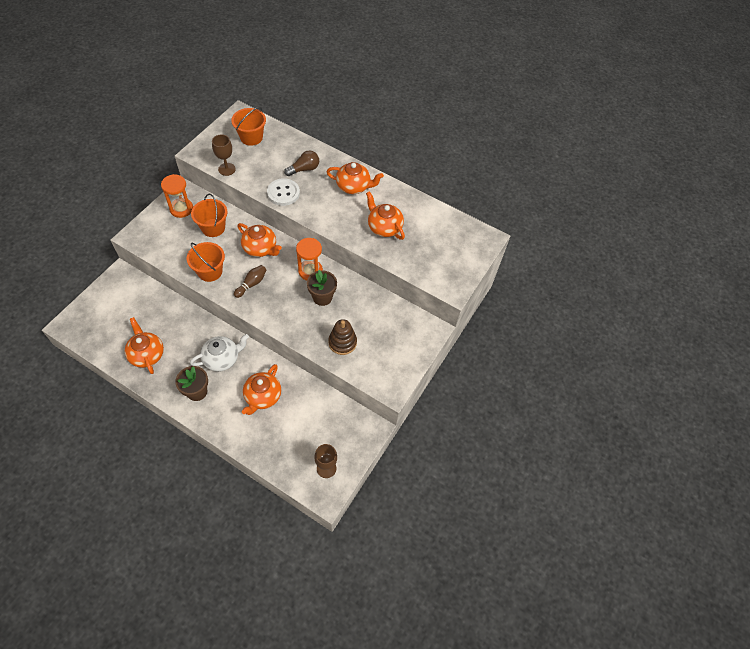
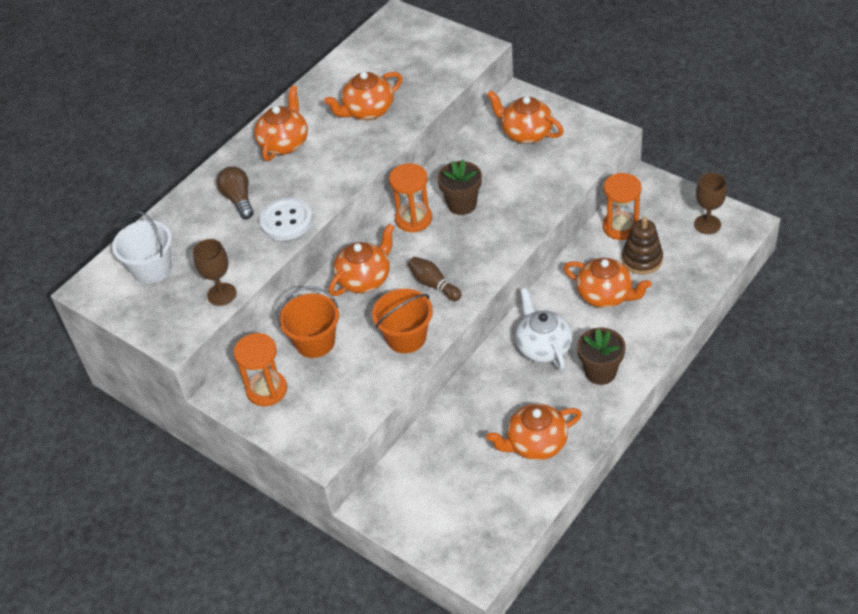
camera: 75 degrees left, 10 degrees down
orange bucket [231,107,266,146] -> white bucket [112,211,172,284]
brown stacking toy [328,319,357,355] -> brown stacking toy moved to [622,217,663,275]
none -> orange teapot [487,91,564,144]
none -> orange hourglass [603,173,642,240]

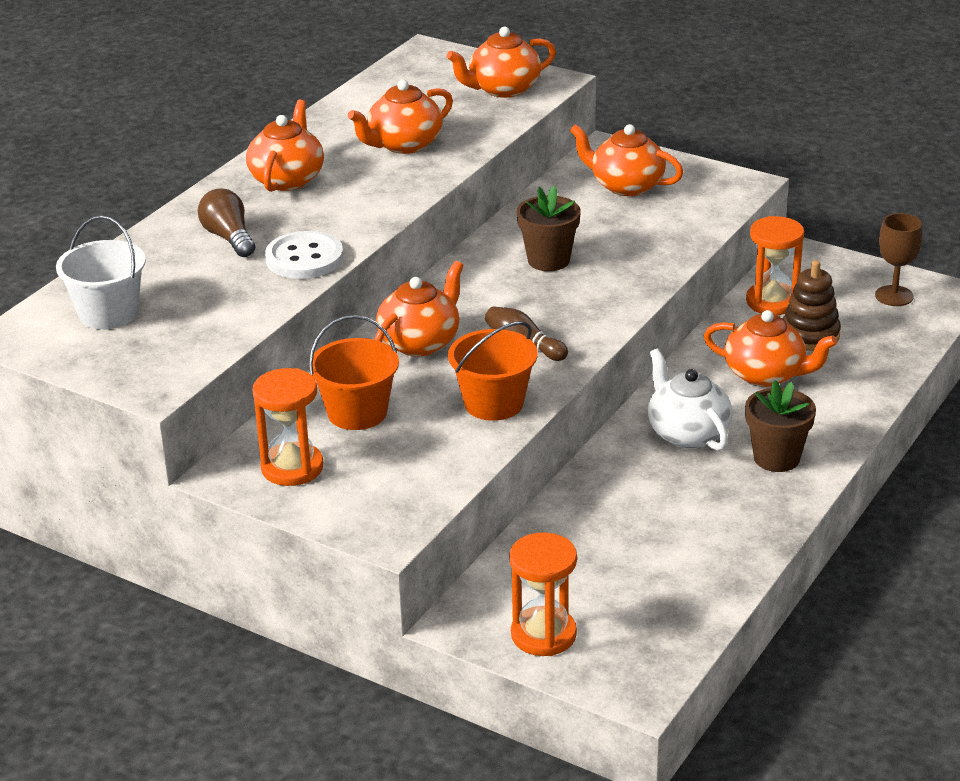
camera: 10 degrees left, 15 degrees down
brown goblet [193,239,237,306] -> none
orange hourglass [389,163,432,233] -> orange hourglass moved to [509,532,577,656]
orange teapot [487,404,582,460] -> orange teapot moved to [447,27,556,98]

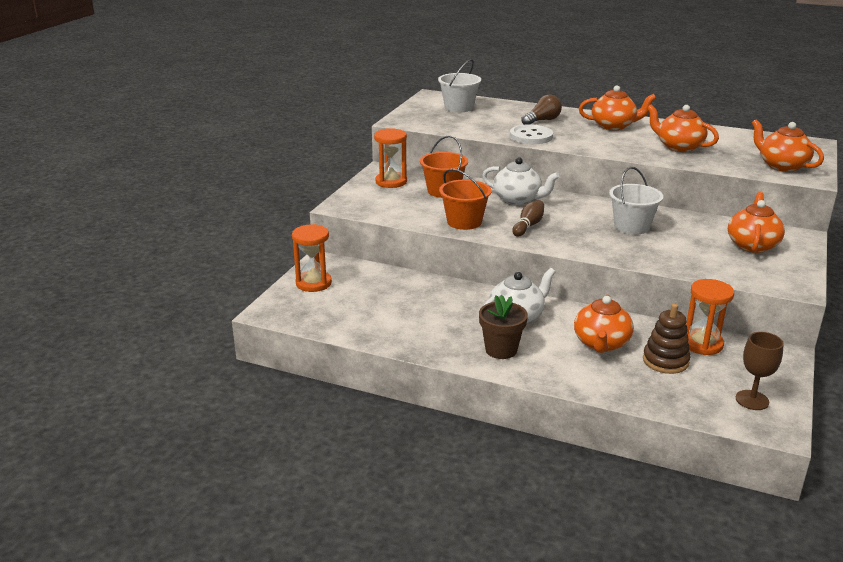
camera: 80 degrees right, 5 degrees down
orange teapot [375,261,464,356] -> white teapot [482,157,560,205]
brown flower pot [517,186,581,271] -> white bucket [609,167,663,235]

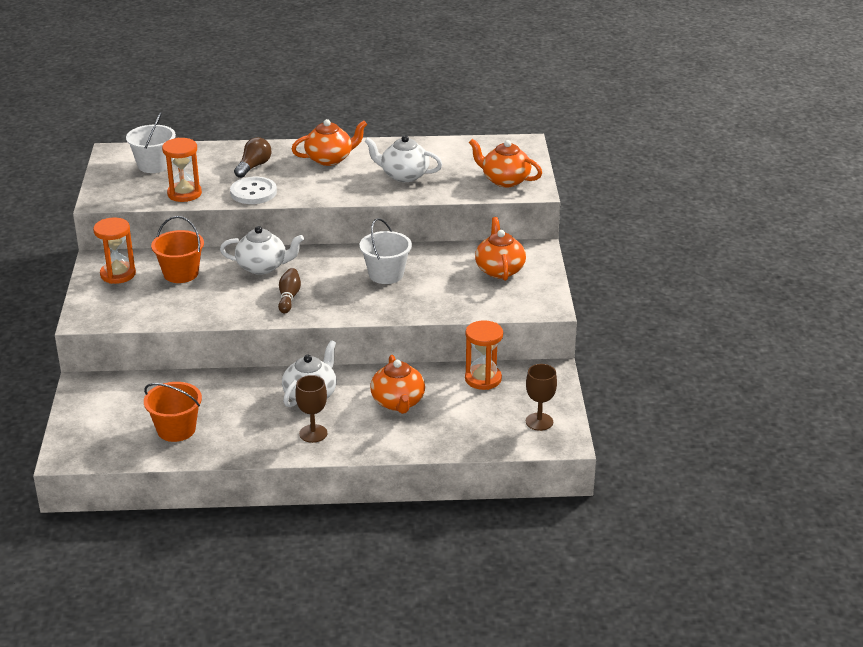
camera: 25 degrees left, 5 degrees up
orange hourglass [292,224,332,292] -> orange hourglass moved to [162,138,202,202]
orange bucket [439,169,491,230] -> orange bucket moved to [144,382,202,442]
brown flower pot [479,295,528,359] -> brown goblet [295,375,327,443]
brown stacking toy [643,304,690,374] -> none
orange teapot [647,105,719,152] -> white teapot [364,135,442,182]

